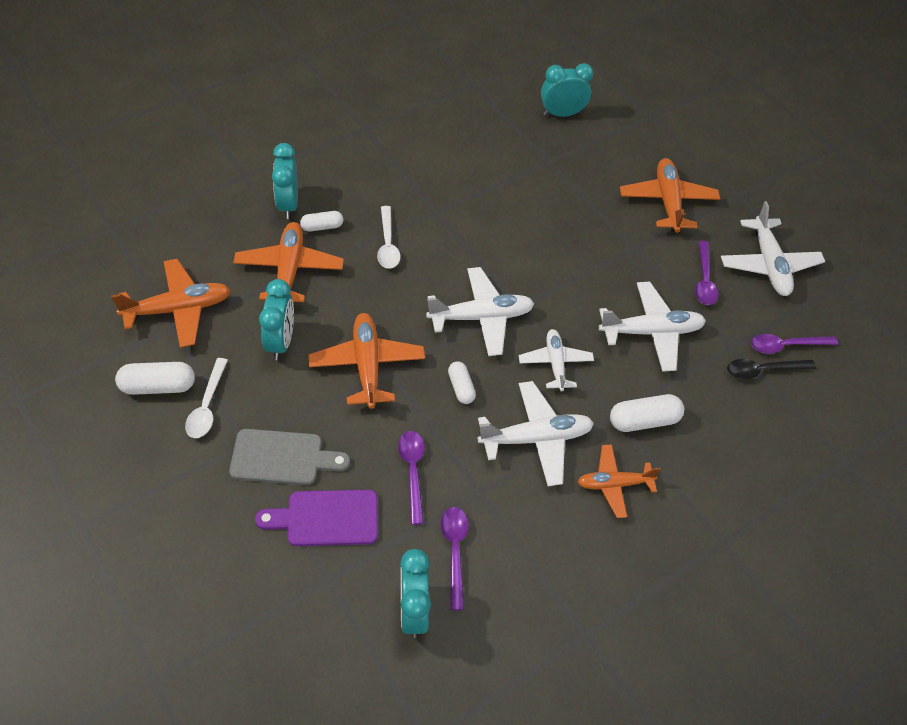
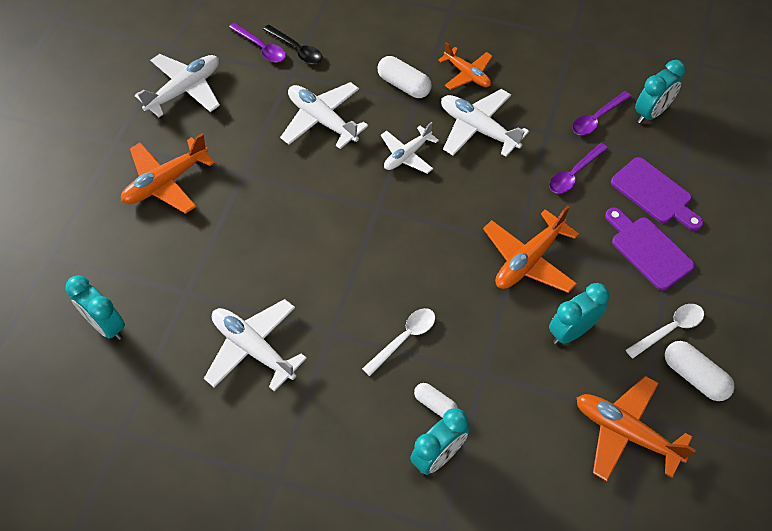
camera: 125 degrees left, 5 degrees up
grey cutting board [229,429,350,485] -> purple cutting board [605,207,695,291]
orange plane [233,222,344,302] -> none
white plane [426,267,535,356] -> white plane moved to [204,299,307,392]
white capsule [448,361,476,404] -> none
purple spoon [695,241,718,305] -> none

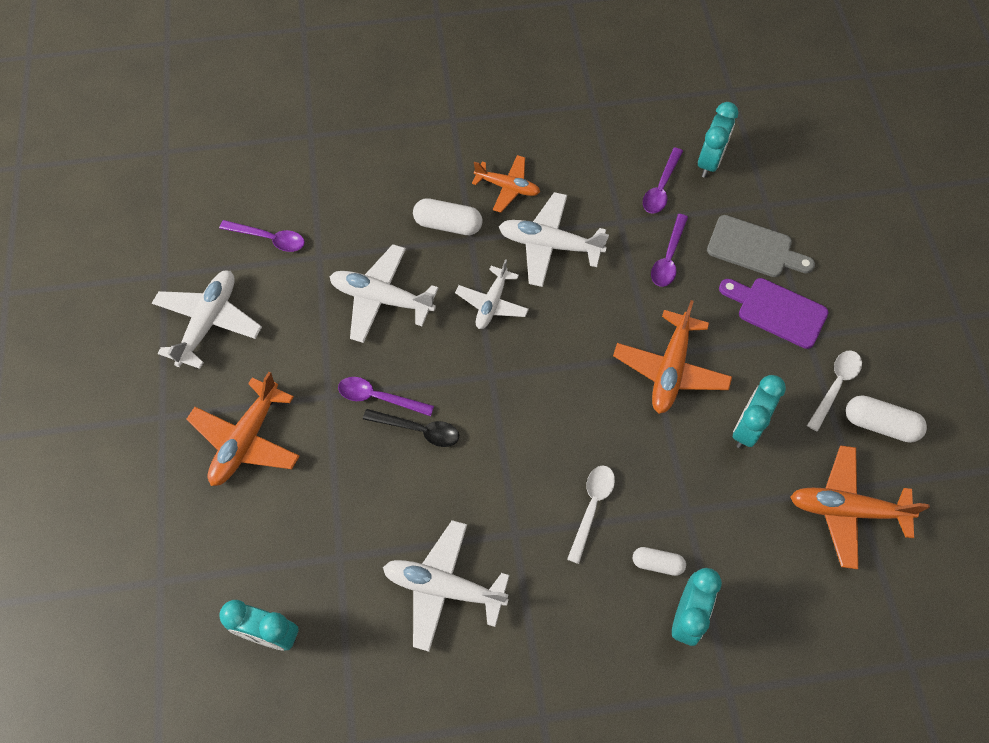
camera: 25 degrees left, 5 degrees up
black spoon [263,25,322,64] -> black spoon moved to [363,409,459,447]
purple cutting board [611,157,703,231] -> grey cutting board [707,215,815,277]
none -> purple spoon [338,377,434,416]

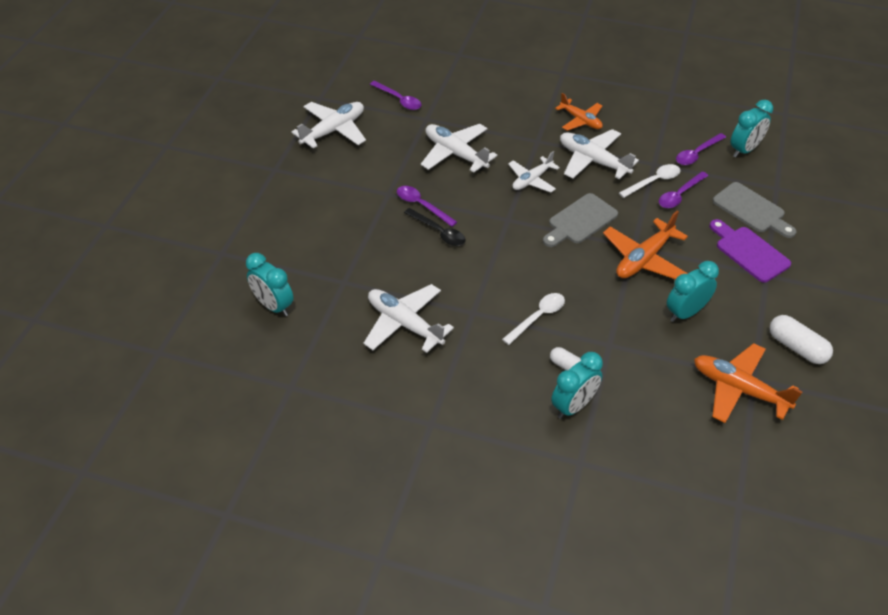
camera: 25 degrees right, 15 degrees down
orange plane [187,372,300,486] -> none
white capsule [413,198,483,235] -> none
white spoon [807,351,862,432] -> white spoon moved to [619,164,680,198]
none -> grey cutting board [543,193,618,247]

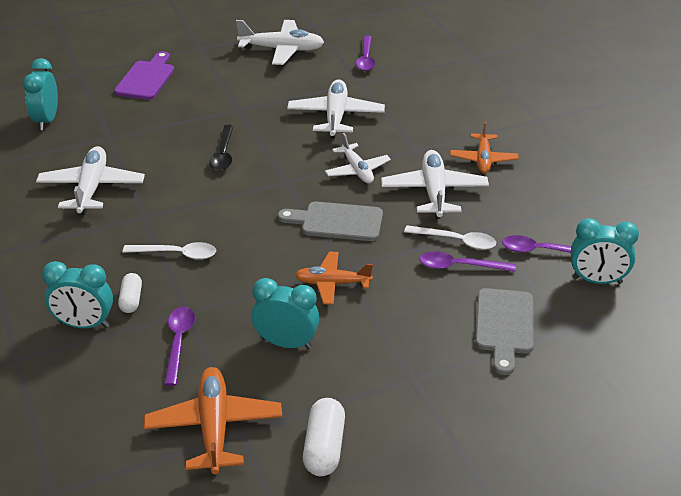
camera: 50 degrees right, 10 degrees down
purple spoon [397,186,457,227] -> purple spoon moved to [164,307,195,386]
white plane [508,151,560,193] -> white plane turned 120 degrees counterclockwise [325,133,391,184]
orange plane [603,211,688,279] -> orange plane [295,252,373,305], size x0.66
purple cutting board [709,219,791,283] -> purple cutting board moved to [114,51,174,100]

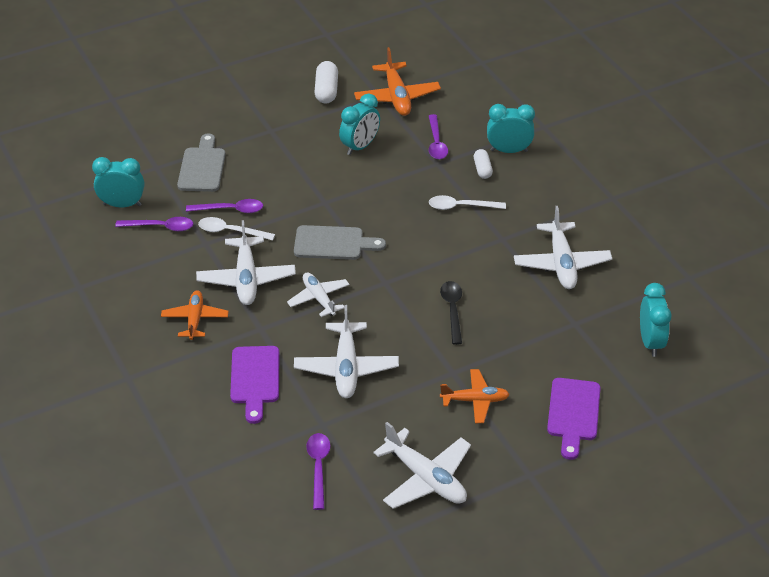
camera: 175 degrees right, 5 degrees up
white plane [236,20,324,65] -> white plane turned 135 degrees counterclockwise [373,422,471,509]
turquoise clock [252,278,320,349] -> turquoise clock turned 60 degrees counterclockwise [339,94,380,155]
orange plane [295,252,373,305] -> orange plane moved to [440,369,510,423]
none -> purple cutting board [230,346,280,424]

